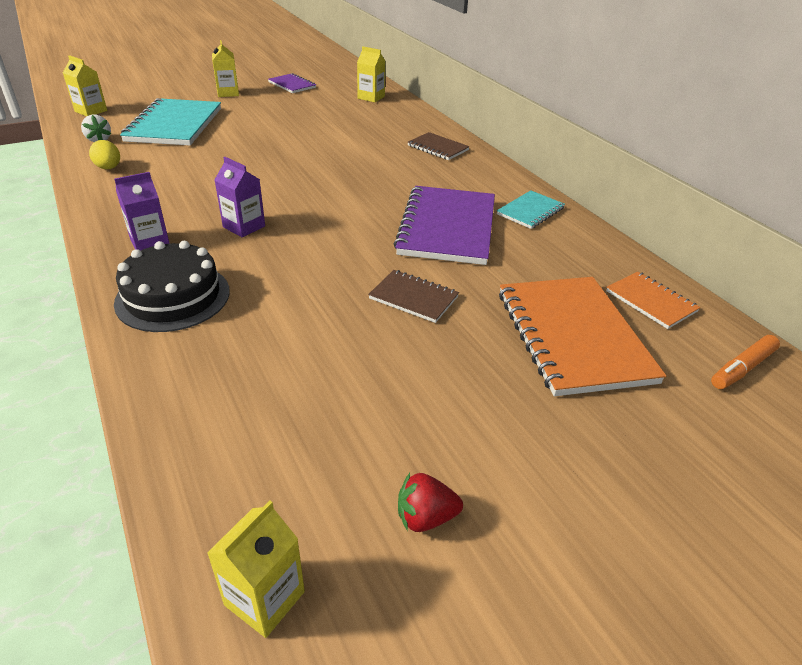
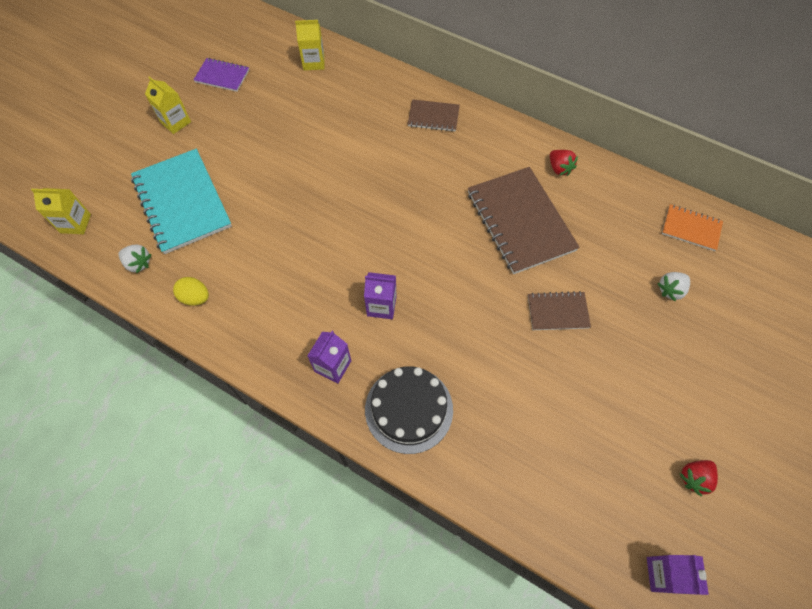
camera: 30 degrees left, 25 degrees up
yellow carton [207,501,305,638] -> purple carton [647,555,709,595]
purple notebook [394,186,495,265] -> brown notebook [468,167,580,274]
turquoise notebook [497,190,565,229] -> red strawberry [550,150,578,176]
orange notebook [499,277,666,396] -> white strawberry [657,272,690,302]
orange marker [711,335,780,389] -> none

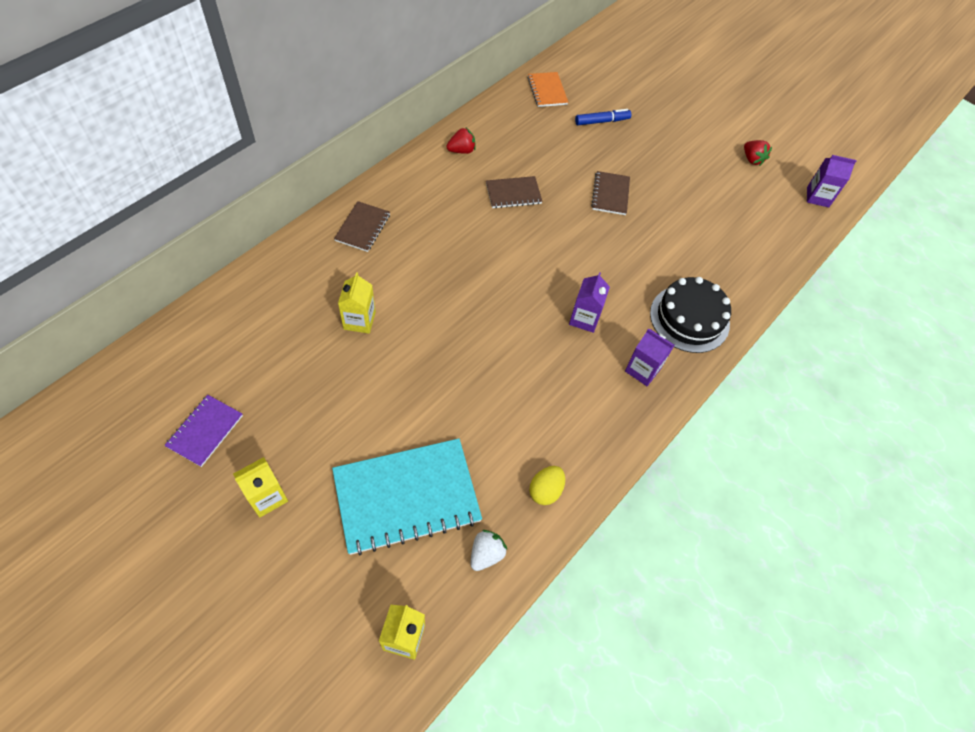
camera: 85 degrees left, 5 degrees down
yellow carton [295,20,324,70] -> yellow carton moved to [338,272,376,334]
brown notebook [468,167,580,274] -> brown notebook [486,176,543,208], size x0.51
white strawberry [657,272,690,302] -> blue marker [575,109,631,125]
orange notebook [662,204,723,251] -> orange notebook turned 45 degrees counterclockwise [527,72,568,107]

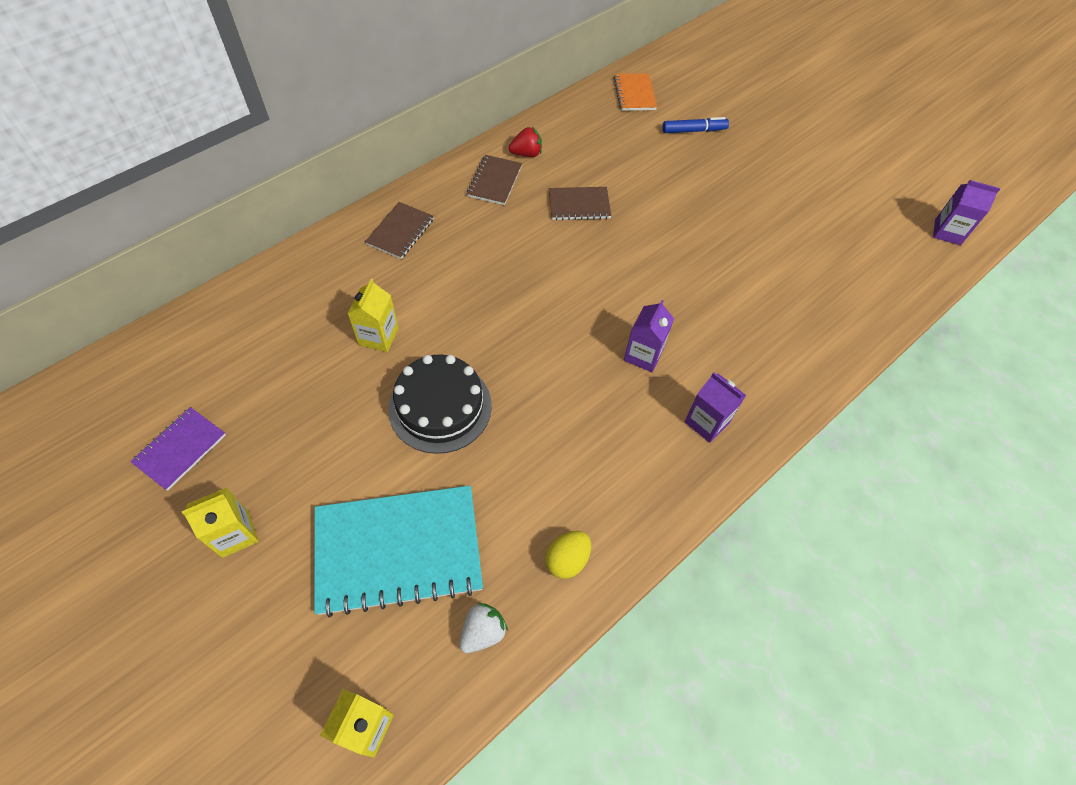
camera: 10 degrees right, 0 degrees up
brown notebook [591,171,630,215] -> brown notebook moved to [467,155,522,205]
black cake [650,277,731,353] -> black cake moved to [388,355,492,454]
red strawberry [744,140,772,166] -> none

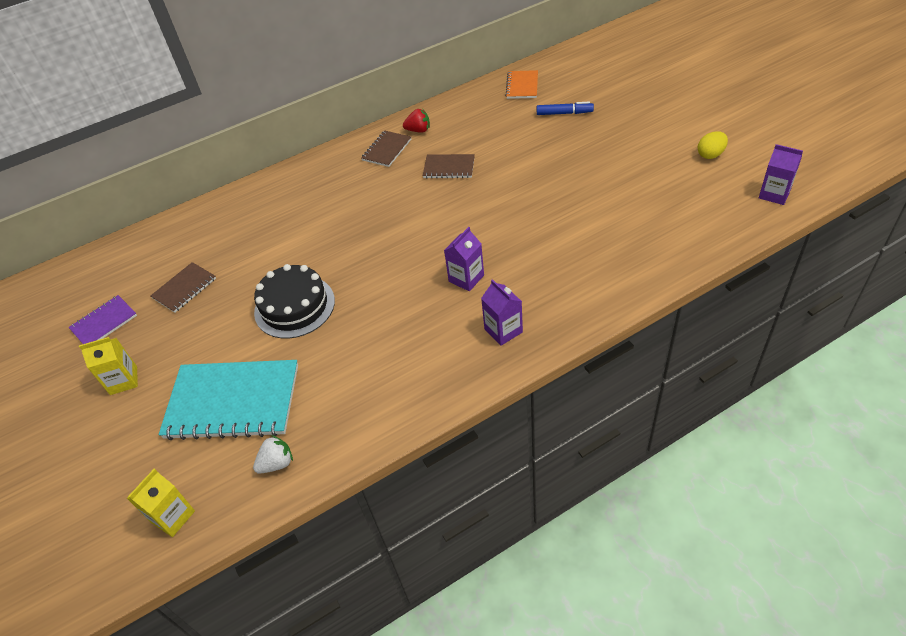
camera: 20 degrees right, 10 degrees down
yellow carton [347,279,399,352] -> none
brown notebook [365,202,434,259] -> brown notebook moved to [151,262,216,313]
yellow egg [545,531,591,579] -> yellow egg moved to [698,131,728,159]

